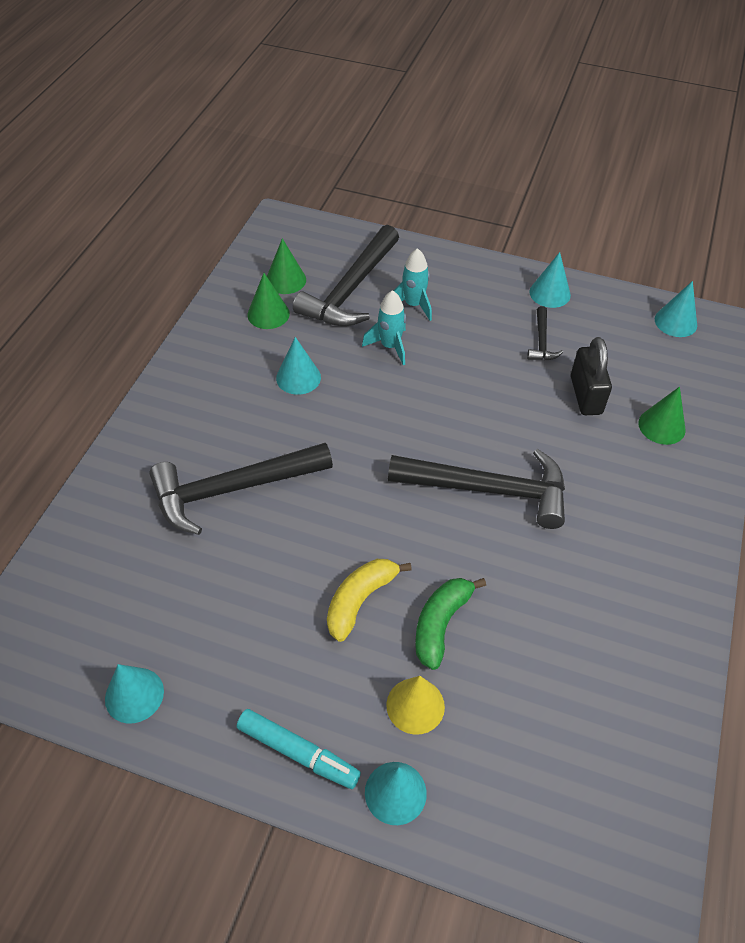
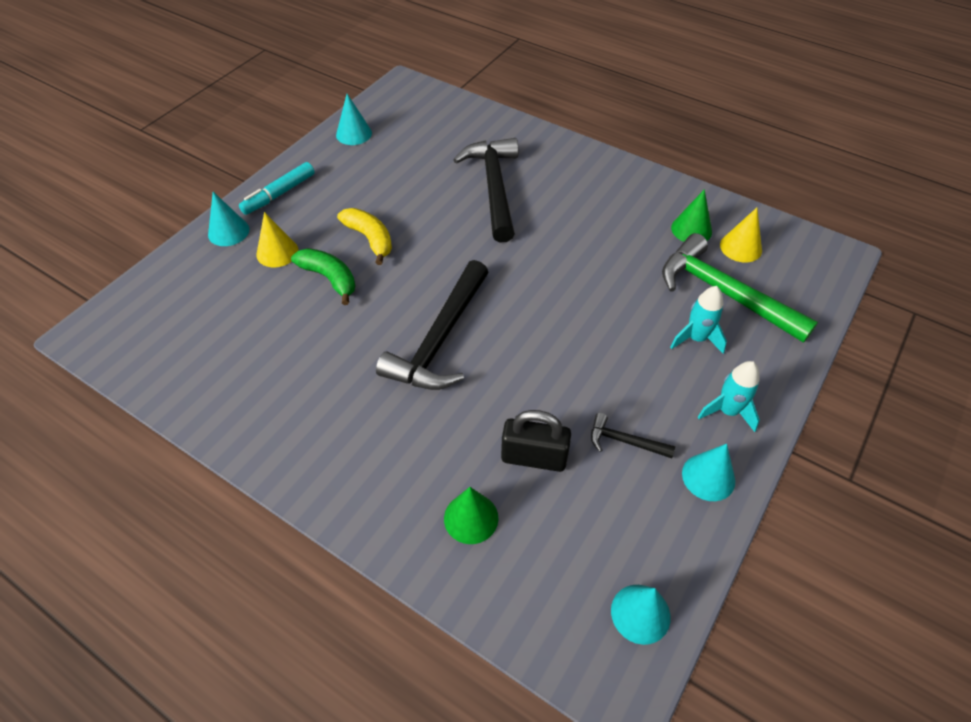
camera: 105 degrees right, 0 degrees up
green cone [267,238,306,294] -> yellow cone [720,208,762,263]
turquoise cone [276,337,321,395] -> none
black hammer [293,225,399,326] -> green hammer [662,233,818,343]
turquoise rocket [362,290,406,365] -> turquoise rocket moved to [698,361,760,432]

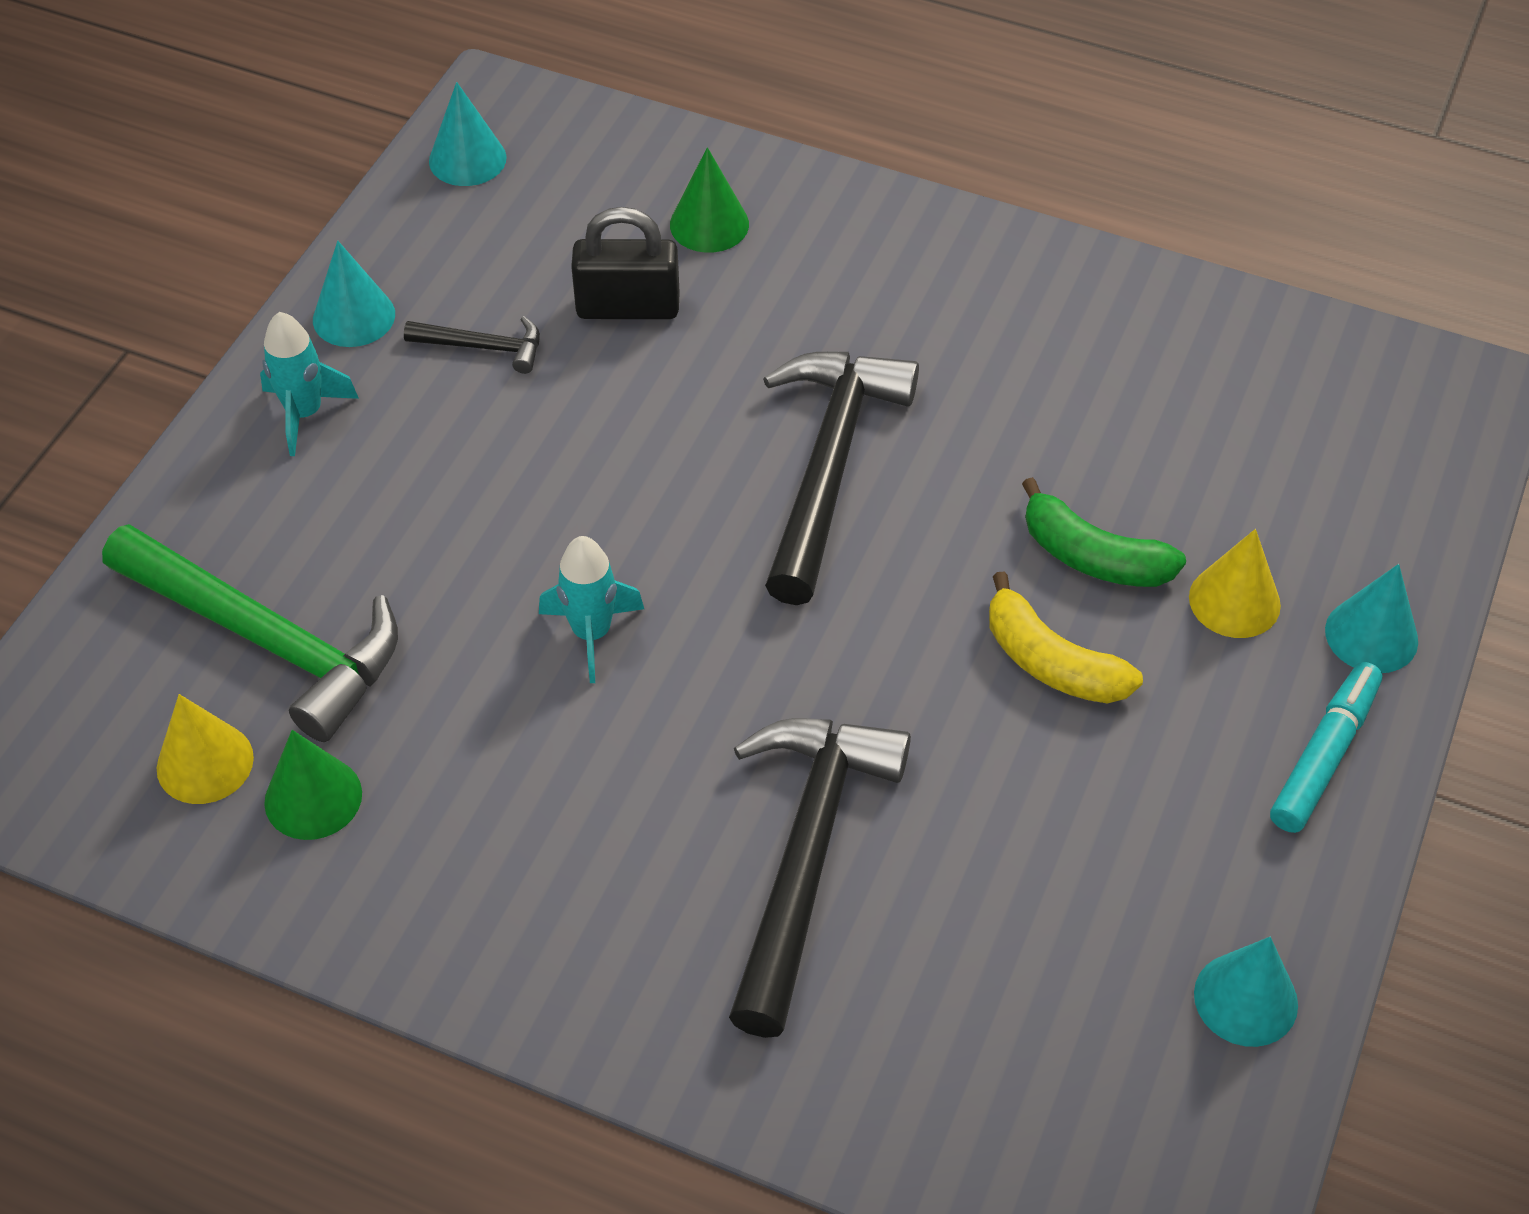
camera: 170 degrees right, 0 degrees up
black hammer [453,138,518,243] -> black hammer turned 150 degrees counterclockwise [729,718,911,1038]
turquoise rocket [670,286,727,354] -> turquoise rocket moved to [539,536,644,683]

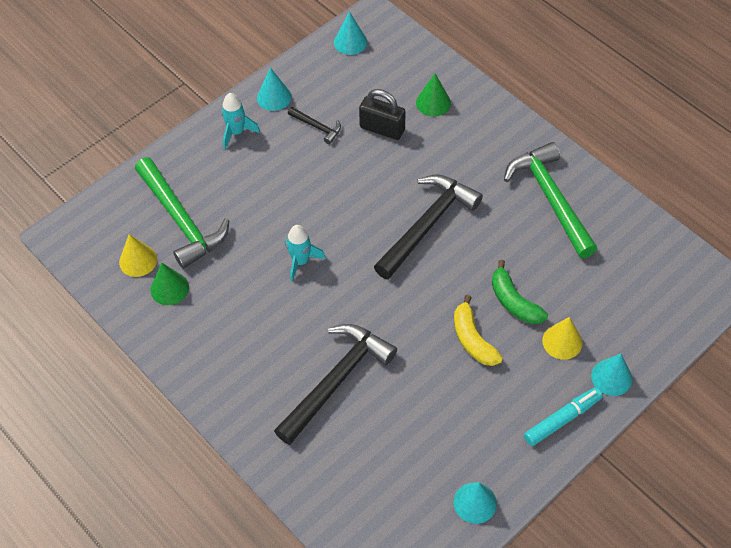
camera: 25 degrees right, 5 degrees up
none -> green hammer [504,142,597,258]

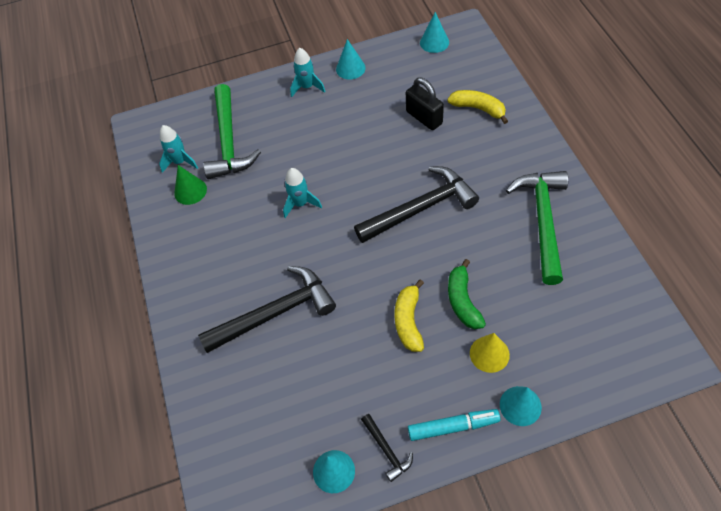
camera: 30 degrees right, 0 degrees up
yellow cone [119,234,157,277] -> turquoise rocket [159,125,198,173]
black hammer [288,107,341,144] -> black hammer moved to [361,414,413,482]
green cone [416,73,451,117] -> yellow banana [447,90,508,124]

